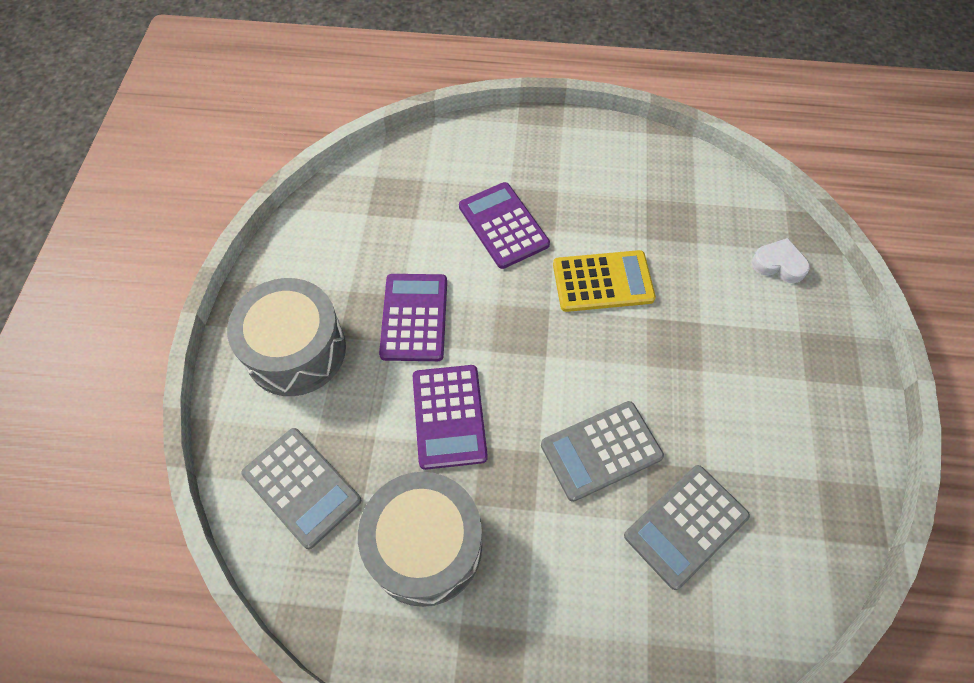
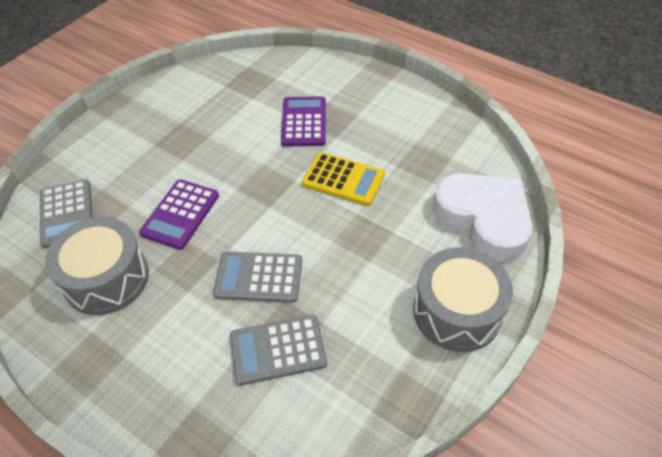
camera: 30 degrees right, 10 degrees down
grey drum [227,278,346,396] -> grey drum moved to [413,247,513,352]
purple calculator [379,274,447,361] -> none
white heart [752,238,810,283] -> white heart [432,173,533,262], size x2.35

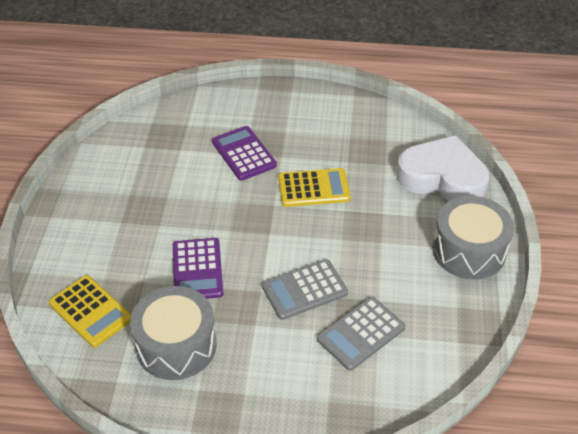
camera: 30 degrees left, 5 degrees down
grey calculator [40,179,93,248] -> yellow calculator [49,275,131,348]

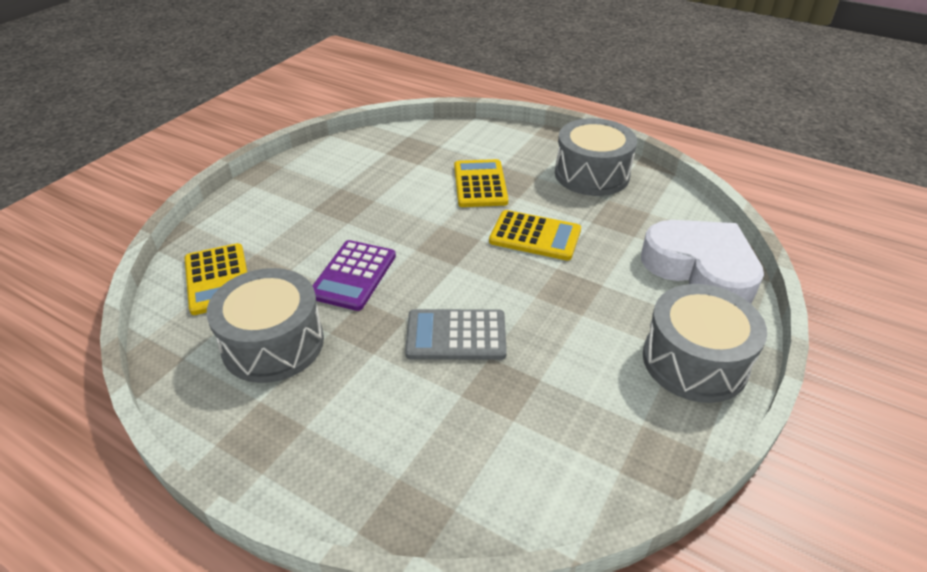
camera: 25 degrees right, 5 degrees down
purple calculator [212,126,277,181] -> yellow calculator [454,159,508,207]
grey calculator [317,297,405,371] -> none
none -> grey drum [555,118,637,196]

